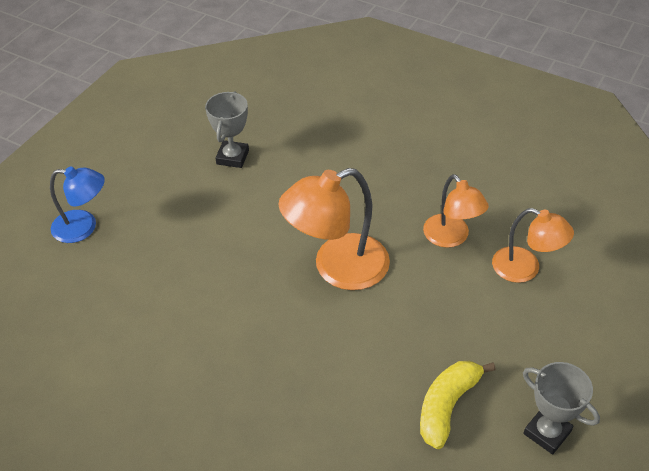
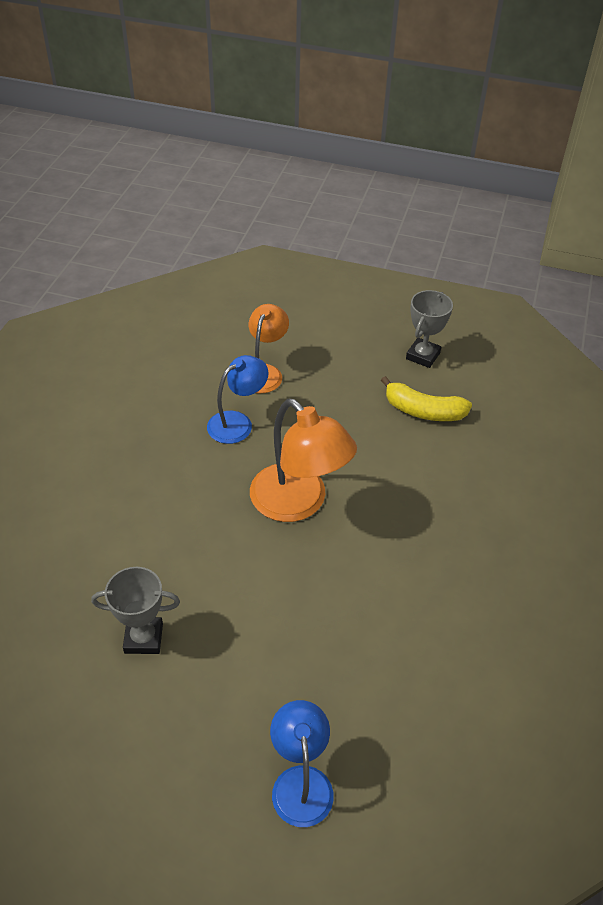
camera: 105 degrees left, 0 degrees up
orange lamp [423,174,489,248] -> blue lamp [207,355,268,444]

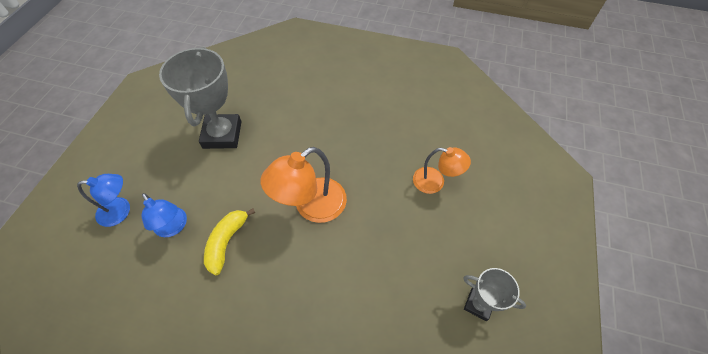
camera: 90 degrees right, 10 degrees up
grey trophy [91,567,180,654] -> grey trophy [159,47,242,149], size x1.83
blue lamp [207,355,268,444] -> blue lamp moved to [142,193,187,237]
yellow banana [381,376,472,421] -> yellow banana moved to [204,208,255,275]

